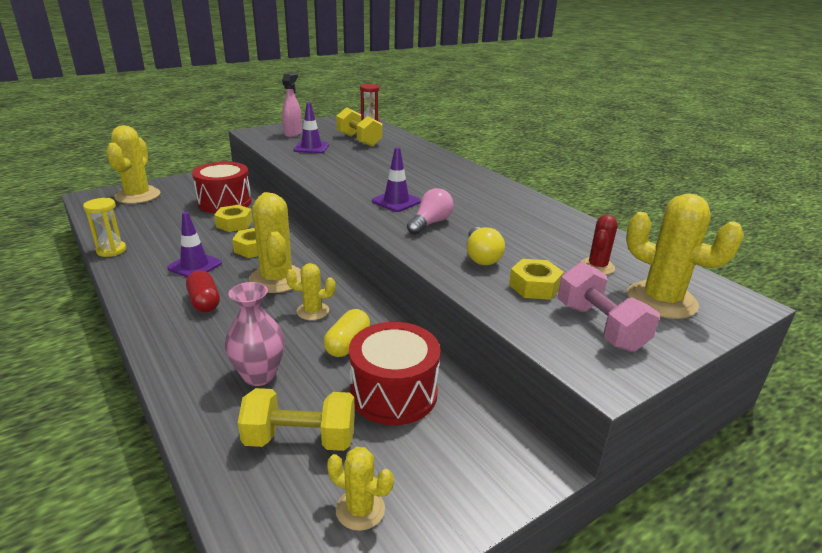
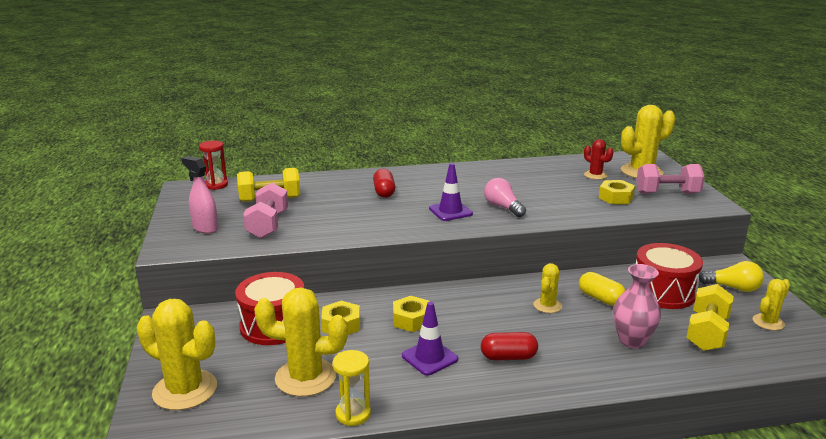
camera: 65 degrees left, 5 degrees down
yellow cactus [249,192,301,293] -> yellow cactus moved to [254,288,348,397]
purple traffic cone [293,102,329,154] -> pink dumbbell [243,183,288,239]
yellow light bulb [467,227,505,265] -> yellow light bulb moved to [699,261,764,292]
none -> red capsule [373,169,395,198]

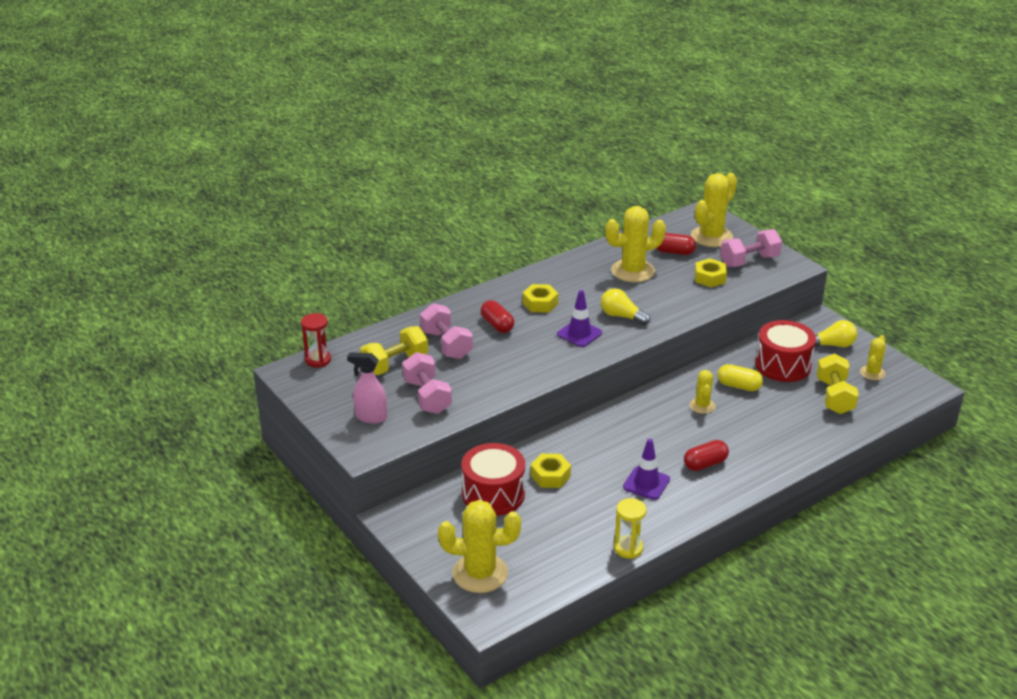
camera: 25 degrees left, 10 degrees up
yellow cactus [254,288,348,397] -> yellow cactus moved to [605,206,666,282]
yellow nut [393,296,430,332] -> yellow nut moved to [523,284,558,313]
pink light bulb [484,178,526,217] -> yellow light bulb [601,288,650,325]
red cactus [584,139,613,180] -> red capsule [656,233,696,255]
pink vase [613,264,661,348] -> none
none -> pink dumbbell [420,303,473,359]

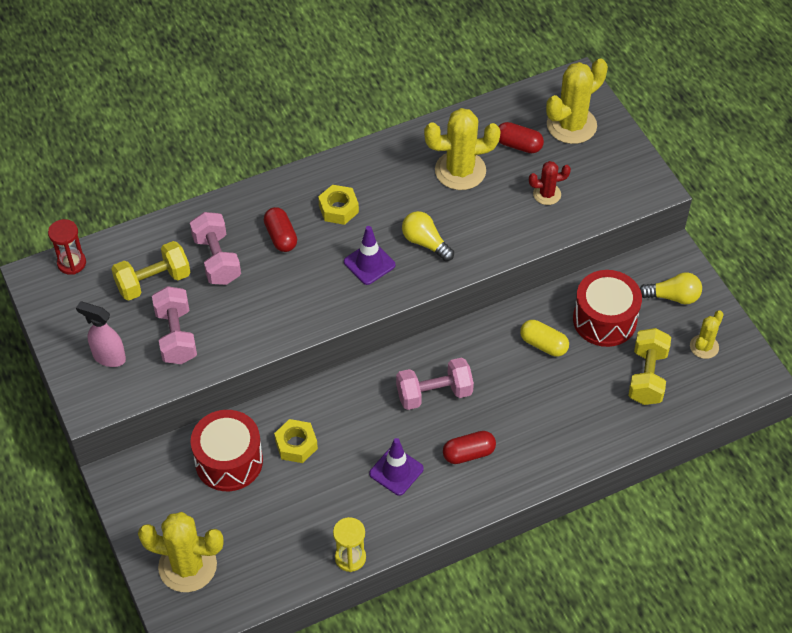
camera: 10 degrees right, 20 degrees up
yellow cactus [689,370,715,414] -> none
yellow nut [695,258,727,287] -> red cactus [529,161,571,205]
pink dumbbell [720,229,782,267] -> pink dumbbell moved to [396,358,474,410]

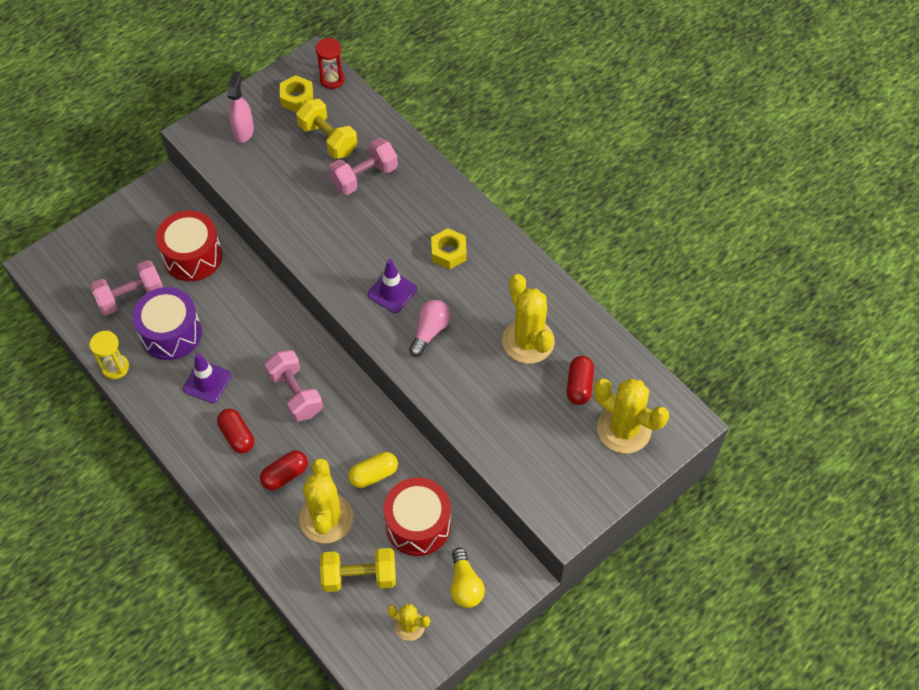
camera: 75 degrees right, 5 degrees up
yellow cactus [138,512,224,592] -> yellow cactus moved to [299,458,354,543]
pink dumbbell [152,286,197,364] -> pink dumbbell moved to [90,260,163,315]
red capsule [264,207,297,252] -> red capsule moved to [260,450,308,490]
yellow nut [274,419,318,463] -> yellow nut moved to [280,75,313,112]
yellow light bulb [402,211,454,261] -> pink light bulb [409,300,451,357]
yellow capsule [520,320,569,357] -> yellow capsule turned 45 degrees clockwise [348,452,398,488]
red cactus [529,161,571,205] -> none
none -> purple drum [132,287,202,360]

